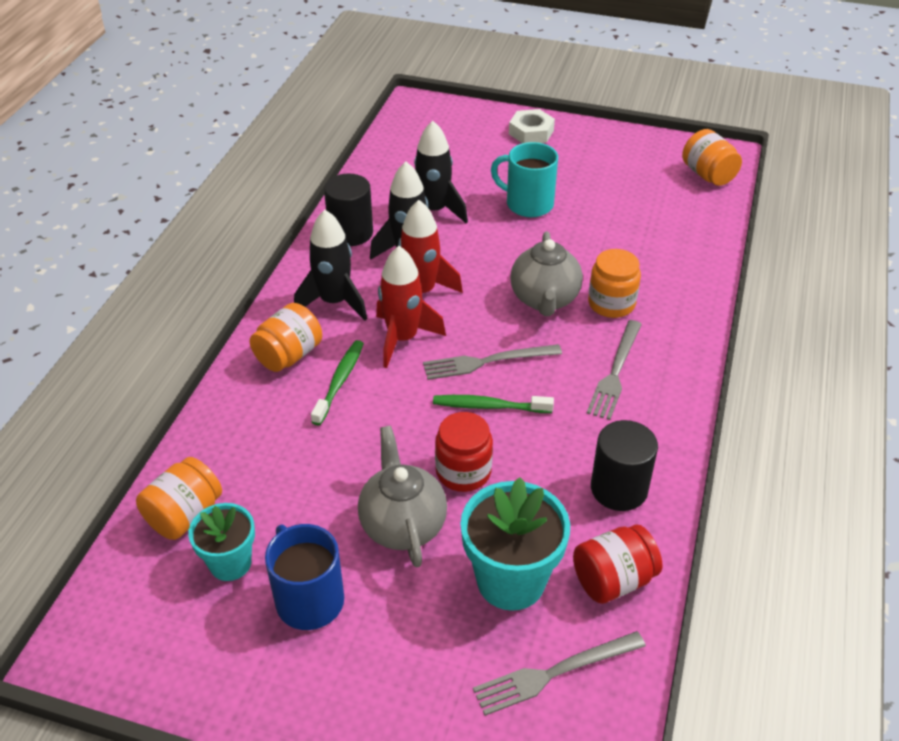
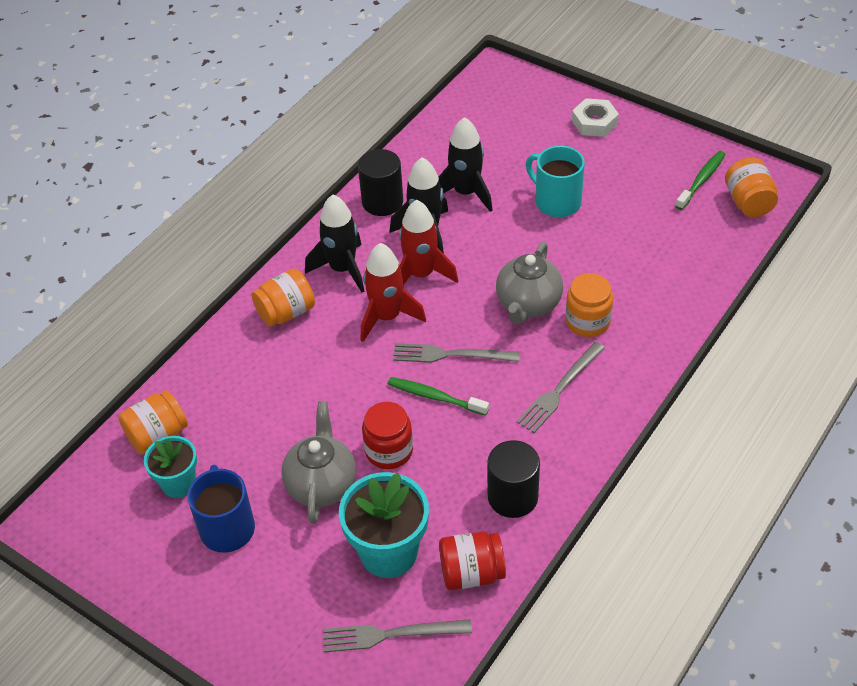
camera: 20 degrees right, 5 degrees up
green toothbrush [311,340,364,425] -> green toothbrush moved to [676,151,726,210]

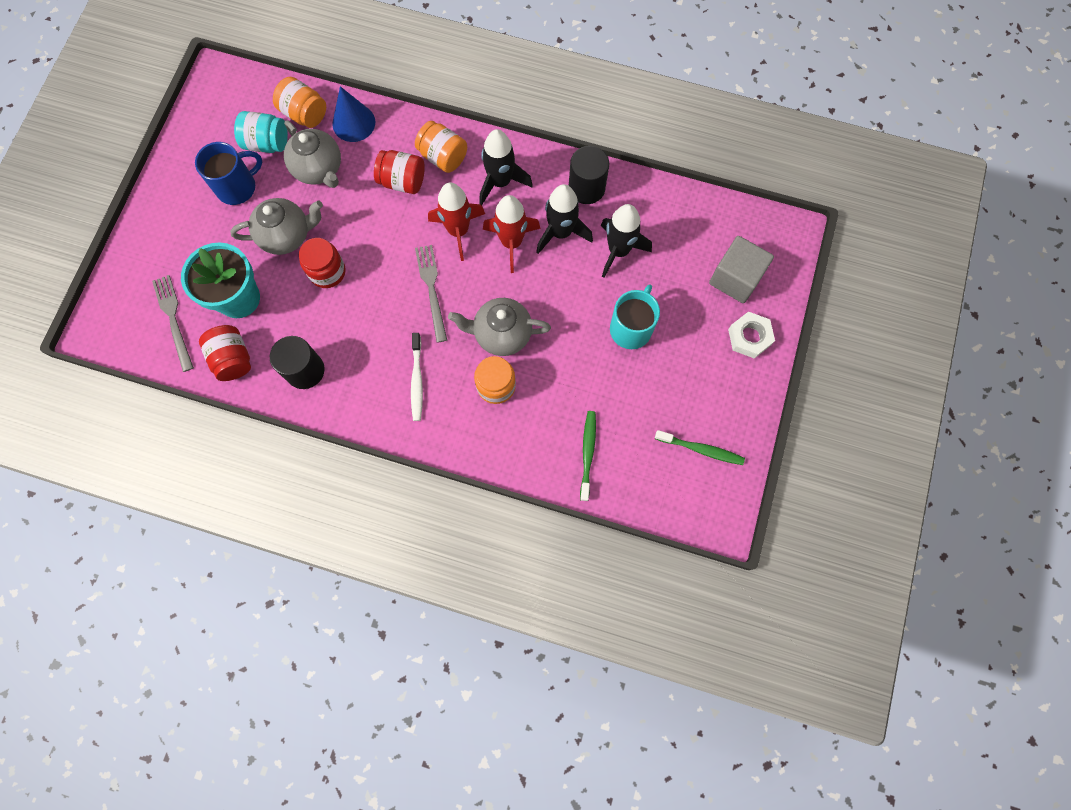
camera: 70 degrees right, 25 degrees up
turquoise flower pot [144,436,197,498] -> turquoise jar [234,111,288,153]
green toothbrush [388,377,489,416] -> green toothbrush moved to [580,411,596,501]
grey fork [516,342,605,433] -> white toothbrush [411,333,423,421]
orange jar [725,157,778,217] -> none
none -> grey teapot [284,120,341,188]
none -> blue cone [332,86,375,142]
none -> red jar [374,150,425,194]
none -> grey cube [709,236,774,303]

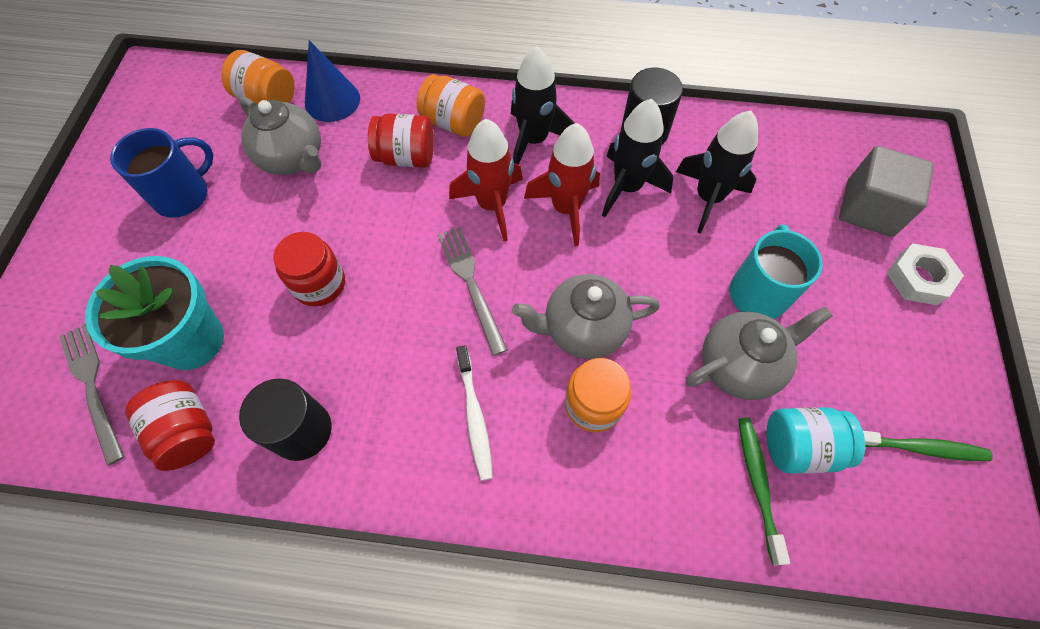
camera: 10 degrees left, 10 degrees down
grey teapot [230,198,323,255] -> grey teapot moved to [686,307,833,400]
turquoise jar [234,111,288,153] -> turquoise jar moved to [767,407,865,474]

